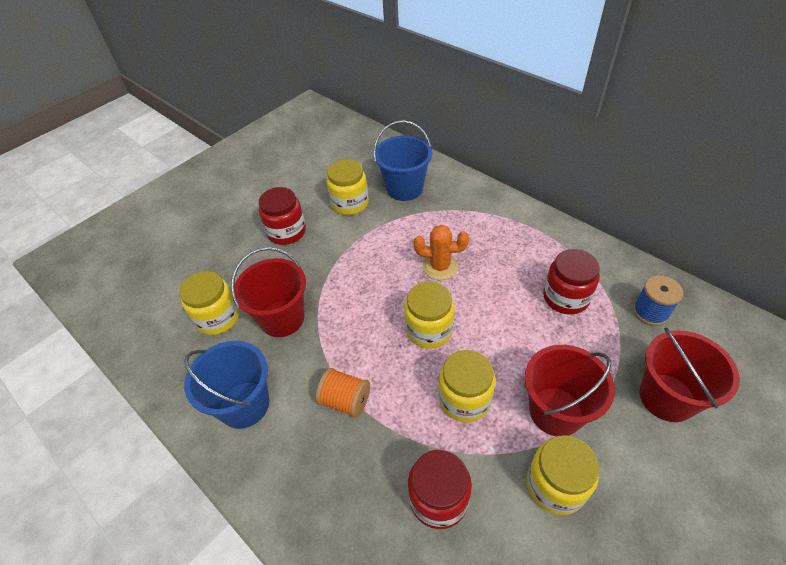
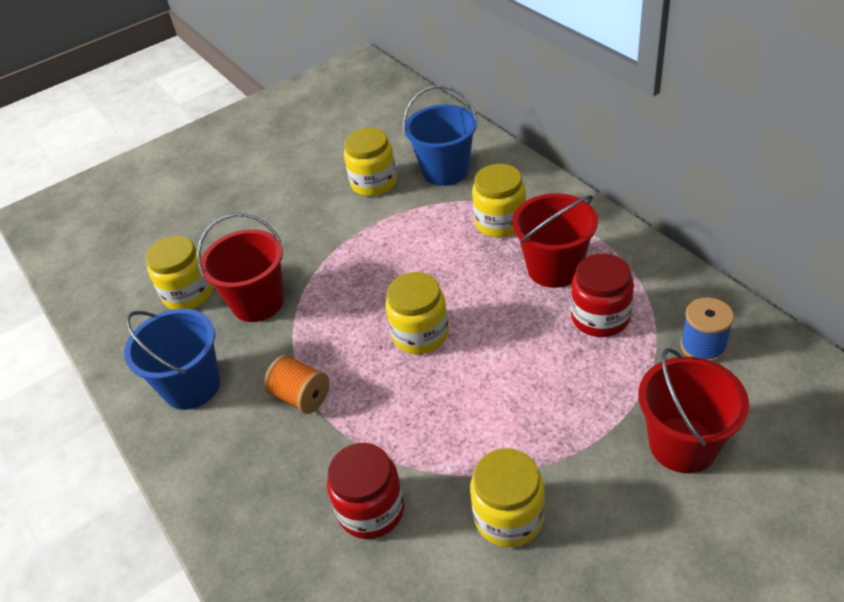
camera: 15 degrees right, 5 degrees down
red jar [259,187,306,245] -> none
orange cactus [414,225,469,280] -> none
yellow jar [439,350,496,422] -> yellow jar moved to [472,164,526,238]
red bucket [525,345,615,436] -> red bucket moved to [512,193,598,288]

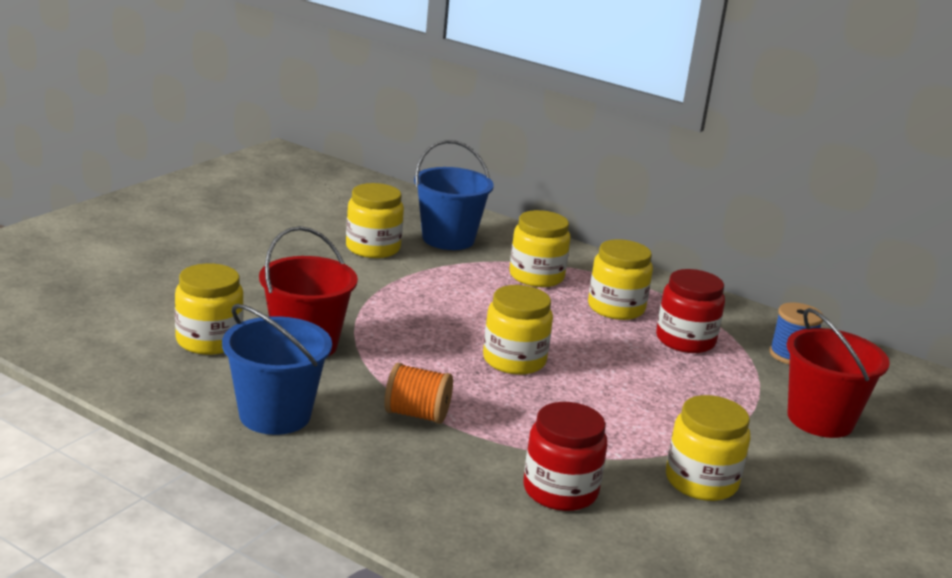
camera: 30 degrees left, 20 degrees down
red bucket [512,193,598,288] -> yellow jar [588,239,653,320]

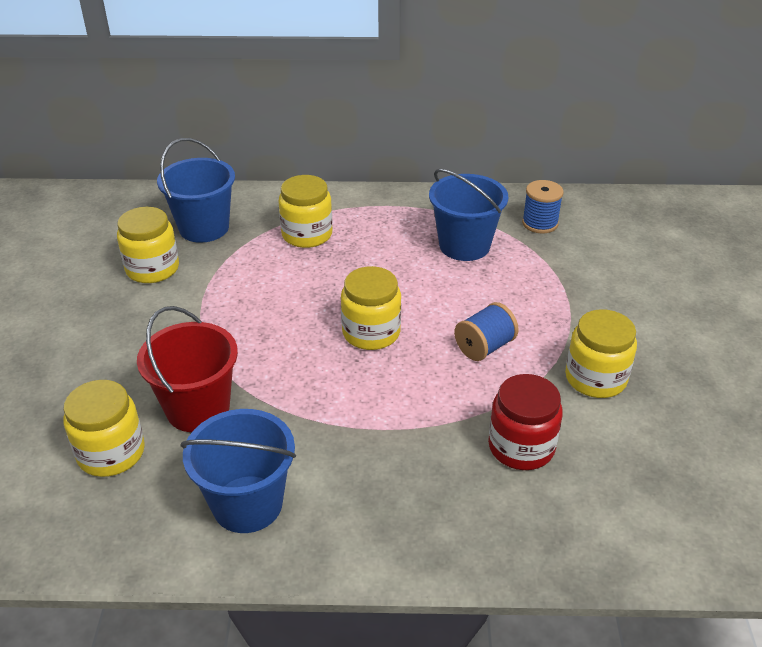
camera: 30 degrees left, 15 degrees up
orange spool [384,363,453,424] -> none
yellow jar [588,239,653,320] -> none
red jar [656,269,725,353] -> blue bucket [429,169,508,261]
red bucket [786,308,890,438] -> none
none -> blue spool [454,302,519,361]

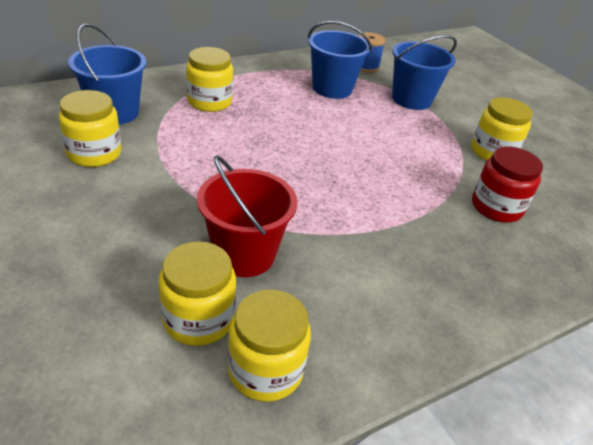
camera: 35 degrees left, 0 degrees up
blue bucket [180,409,296,533] -> blue bucket moved to [392,35,457,110]
yellow jar [341,266,401,350] -> yellow jar moved to [227,289,311,402]
blue spool [454,302,519,361] -> none

